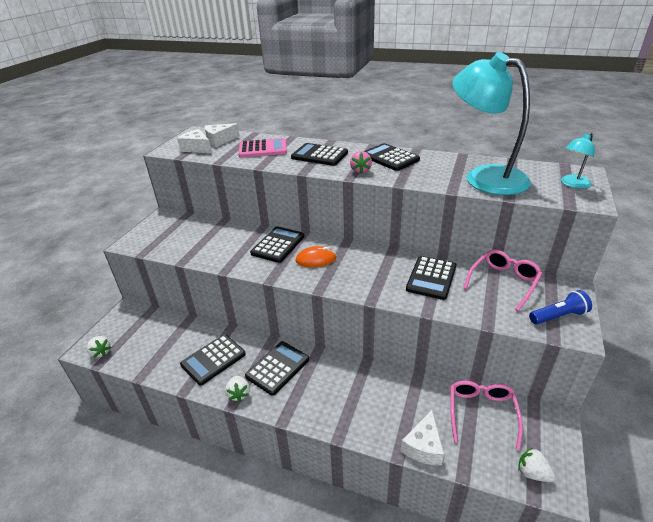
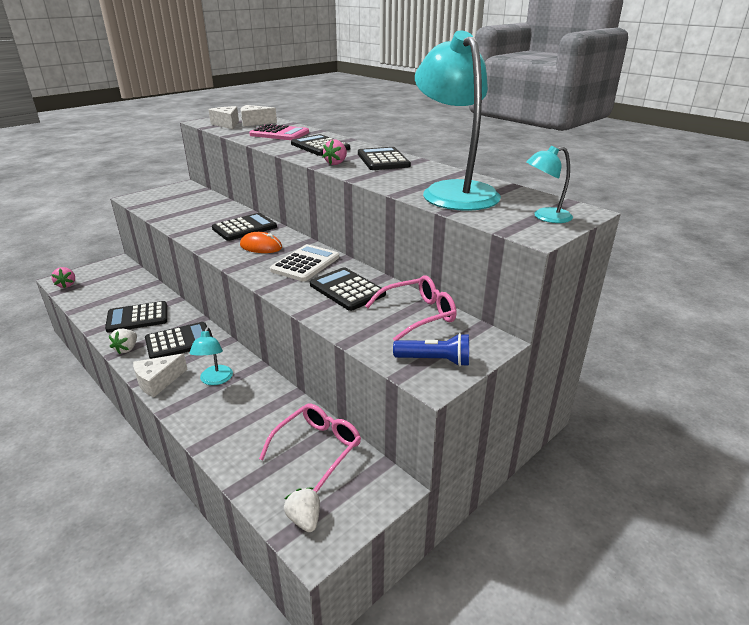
camera: 25 degrees right, 5 degrees down
white strawberry [87,336,111,358] -> pink strawberry [51,267,75,288]
white cheese [401,410,444,465] -> white cheese moved to [133,354,187,397]
black calculator [406,256,456,300] -> black calculator turned 90 degrees clockwise [310,267,386,311]
none -> turquoise lamp [190,327,233,385]
none -> white calculator [270,244,339,281]

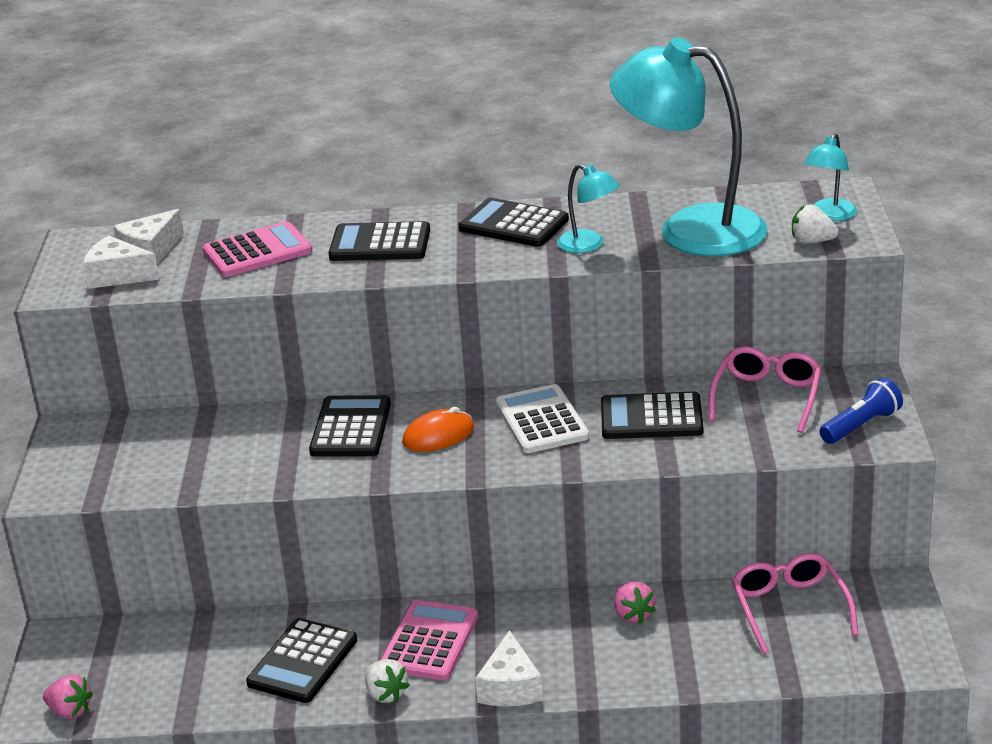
camera: 45 degrees left, 0 degrees up
black calculator [145,322,207,359] -> pink calculator [381,600,478,680]
turquoise lamp [190,327,233,385] -> turquoise lamp moved to [557,164,620,253]
white strawberry [284,488,320,532] -> white strawberry moved to [792,204,839,244]
pink strawberry [322,139,347,165] -> pink strawberry moved to [614,581,656,624]

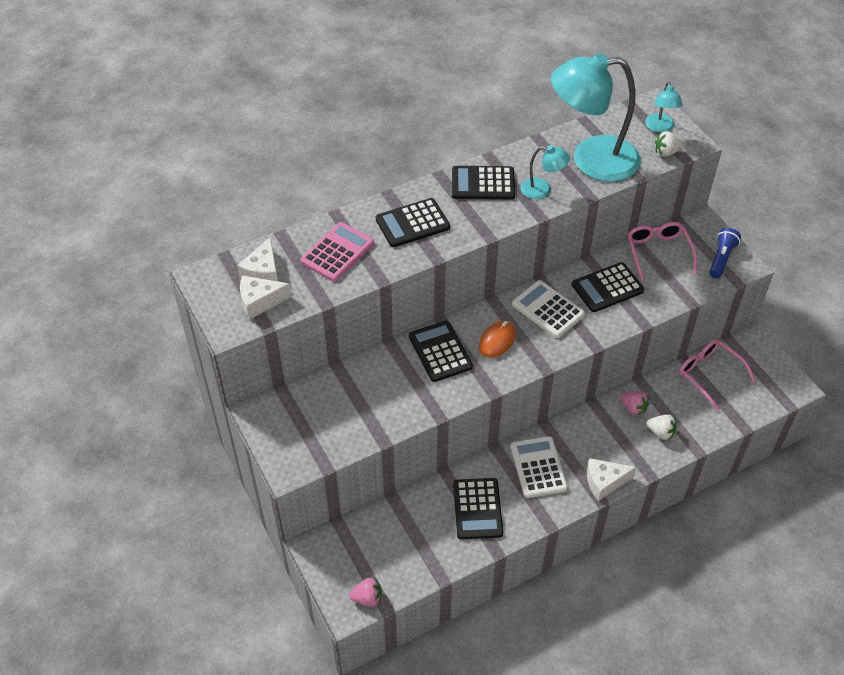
camera: 30 degrees left, 20 degrees up
white strawberry [365,659,410,703] -> white strawberry moved to [647,414,677,440]
pink calculator [381,600,478,680] -> white calculator [510,436,568,498]
white cheese [475,630,543,707] -> white cheese turned 105 degrees clockwise [587,458,636,501]

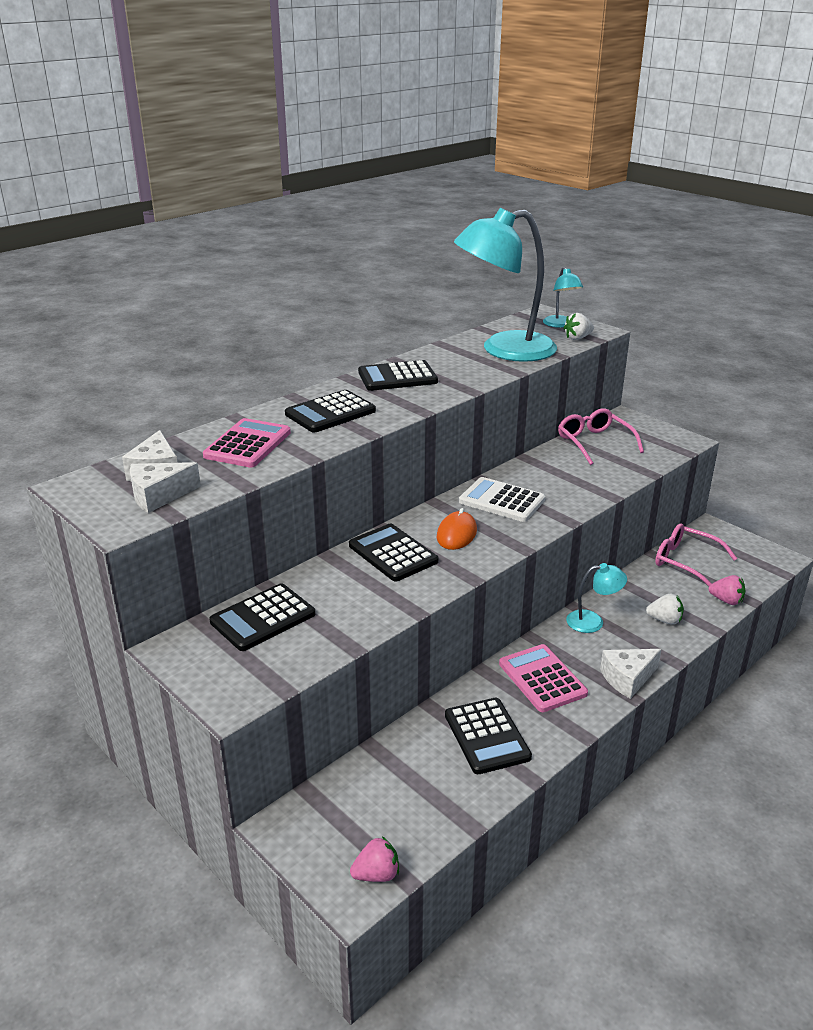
camera: 15 degrees left, 20 degrees down
white calculator [510,436,568,498] -> pink calculator [499,644,588,712]
turquoise lamp [520,145,570,199] -> turquoise lamp moved to [566,563,627,633]
black calculator [572,262,644,312] -> black calculator moved to [209,584,315,651]
pink strawberry [621,391,649,416] -> pink strawberry moved to [709,575,746,605]
blue flashlight [709,228,741,278] -> none

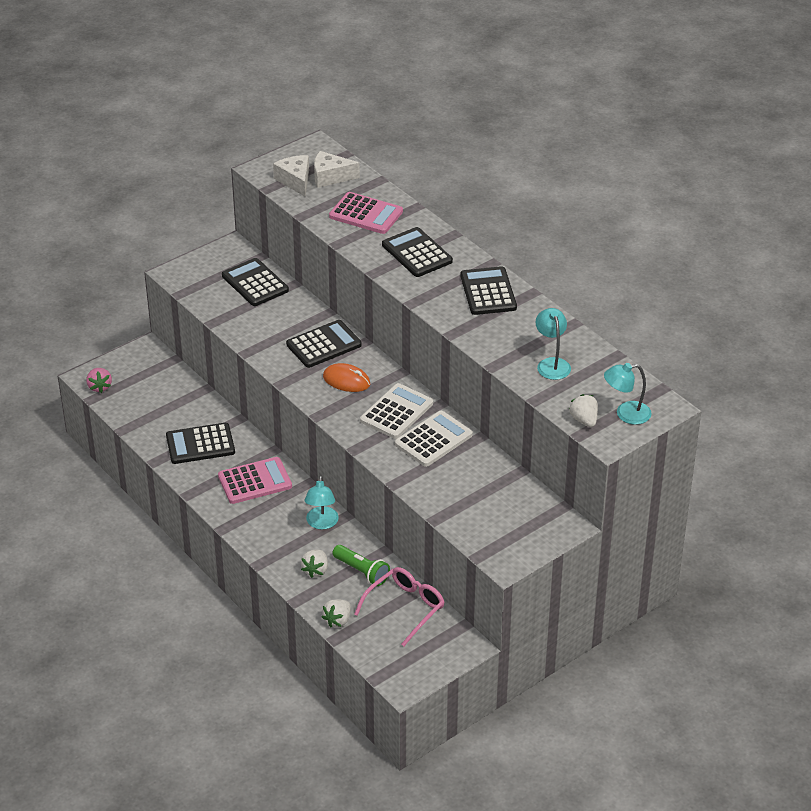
camera: 95 degrees right, 10 degrees up
turquoise lamp [454,208,557,362] -> turquoise lamp [535,308,571,380], size x0.45
pink glasses [558,408,644,465] -> none
white cheese [600,649,661,699] -> none
pink strawberry [709,575,746,605] -> white strawberry [322,600,351,628]
none -> green flashlight [333,545,390,586]
none -> white calculator [395,411,473,467]

